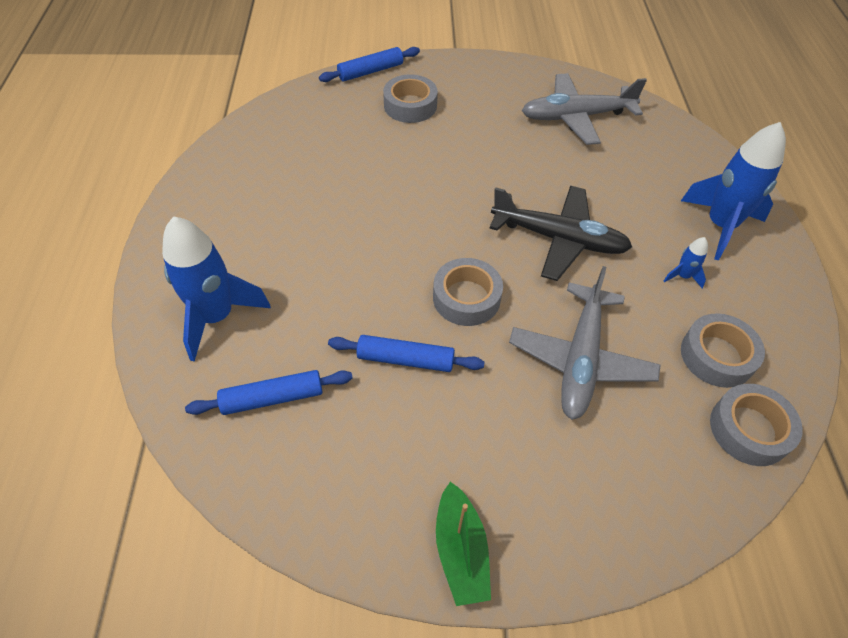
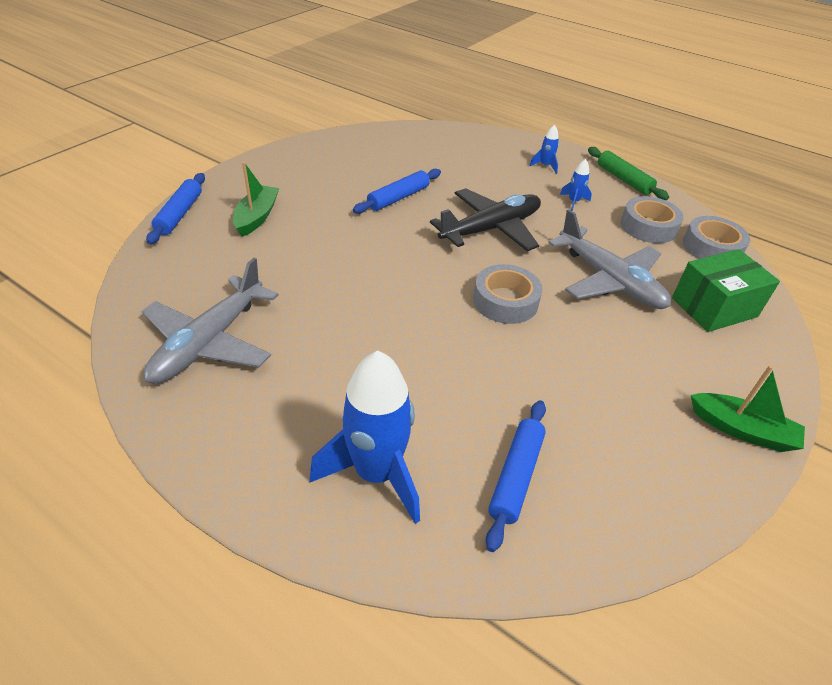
camera: 55 degrees left, 10 degrees down
blue rolling pin [328,335,485,372] -> blue rolling pin moved to [353,169,441,214]
grey tape [383,74,438,123] -> green boat [233,162,279,237]
grey plane [522,73,647,145] -> grey plane moved to [141,258,278,384]
blue rocket [681,122,786,261] -> blue rocket [529,125,559,174], size x0.43
none -> green rolling pin [588,147,669,200]
none -> green box [672,249,780,332]

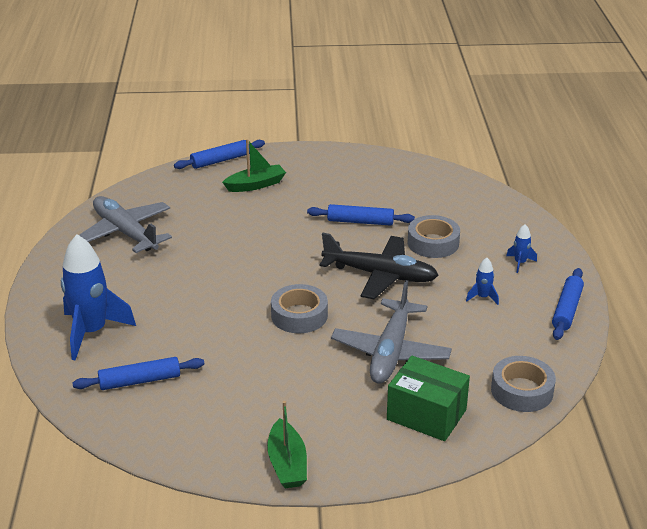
camera: 55 degrees right, 10 degrees down
grey plane [141,258,278,384] -> grey plane turned 60 degrees clockwise [79,196,172,253]
green rolling pin [588,147,669,200] -> blue rolling pin [552,268,584,340]
grey tape [621,196,684,243] -> grey tape moved to [407,215,460,258]

